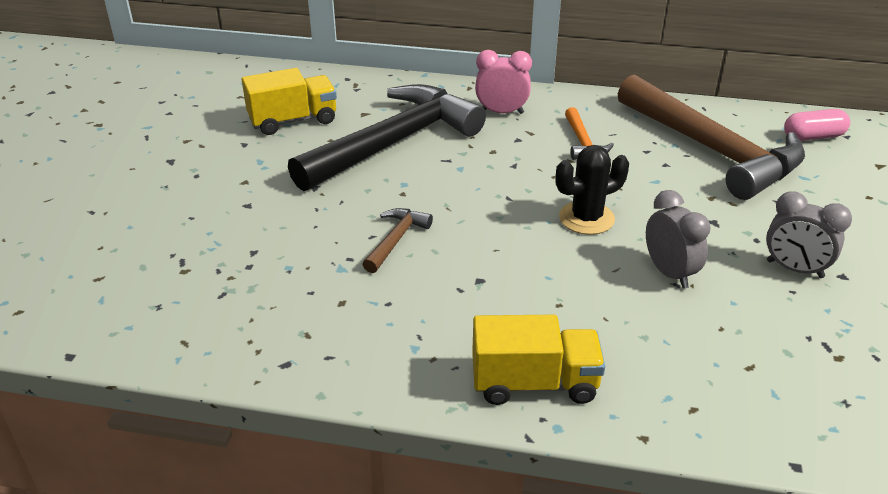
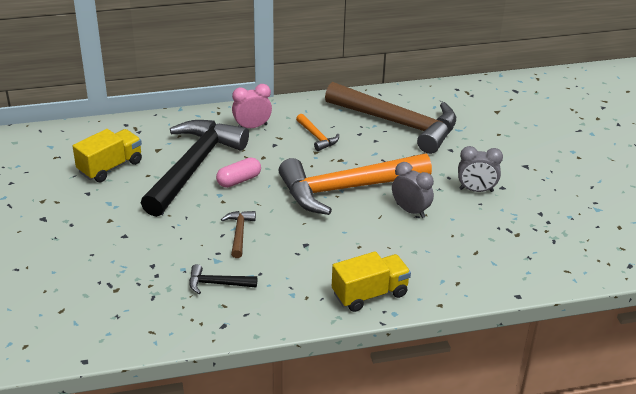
camera: 25 degrees left, 0 degrees up
black cactus [556,145,629,235] -> orange hammer [279,154,432,215]
pink capsule [784,109,850,141] -> pink capsule moved to [216,157,261,188]
none -> black hammer [189,264,257,294]

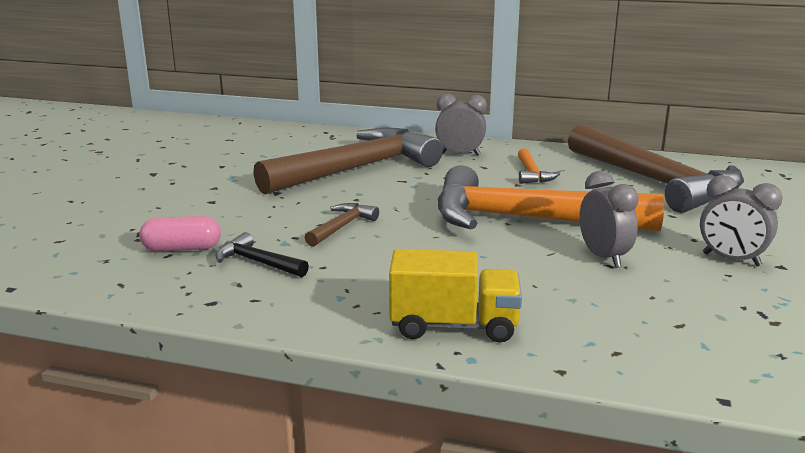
camera: 30 degrees right, 15 degrees down
yellow truck [73,129,142,182] -> none
black hammer [141,120,249,217] -> brown hammer [253,128,443,195]
pink capsule [216,157,261,188] -> pink capsule moved to [139,216,221,251]
pink clock [232,84,272,128] -> grey clock [435,94,487,156]

